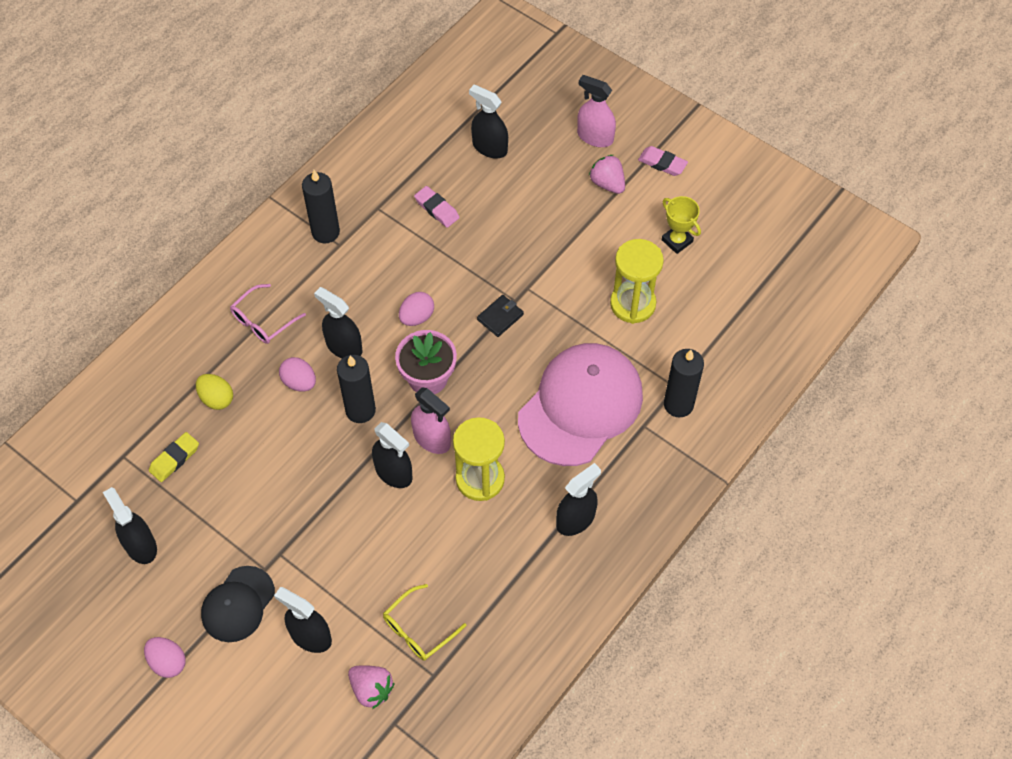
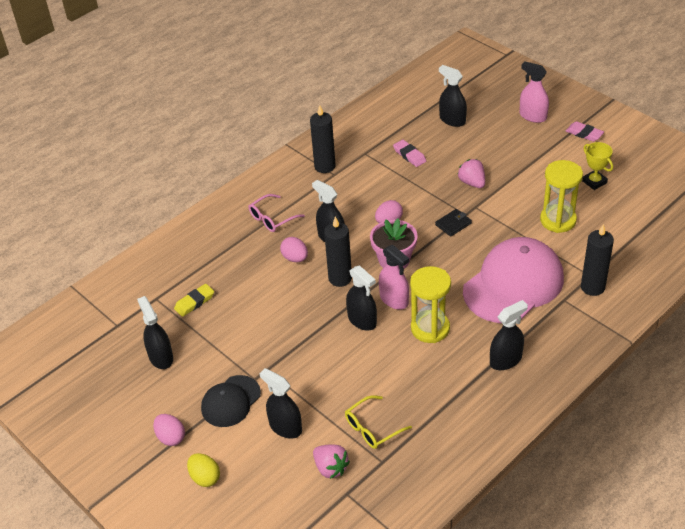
camera: 10 degrees right, 15 degrees down
yellow egg [196,374,233,410] -> yellow egg moved to [187,453,220,487]
pink strawberry [589,155,625,194] -> pink strawberry moved to [457,159,485,188]

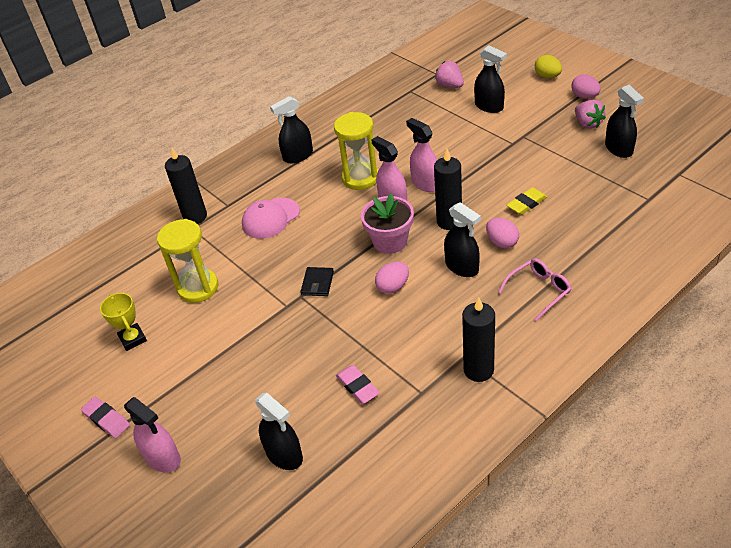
camera: 175 degrees left, 0 degrees up
yellow eraser [174,284,214,317] -> yellow eraser moved to [506,187,547,215]
black cap [201,375,261,427] -> none
yellow glasses [345,395,412,449] -> none
black spray bottle [346,265,377,330] -> pink spray bottle [406,118,437,192]
black wallet [435,209,472,237] -> black wallet turned 45 degrees counterclockwise [301,267,334,296]
pink strawberry [457,159,485,188] -> pink strawberry moved to [575,100,606,129]
pink cap [463,237,564,323] -> pink cap [242,198,300,239], size x0.55

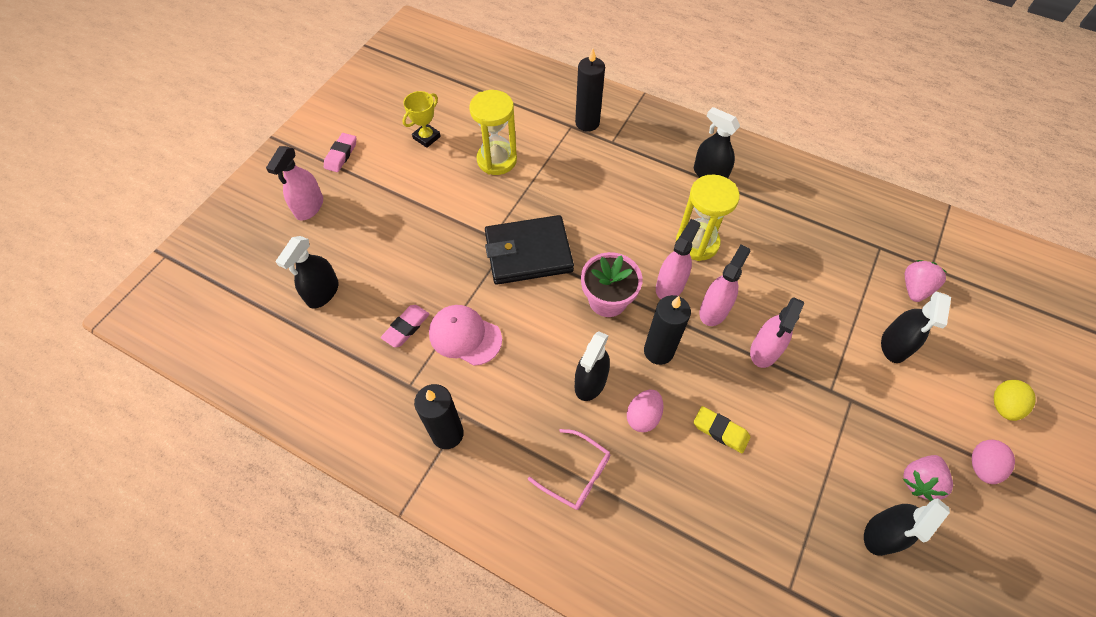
camera: 65 degrees right, 15 degrees up
pink cap [242,198,300,239] -> pink cap moved to [429,305,502,366]
black wallet [301,267,334,296] -> black wallet [485,215,574,285], size x2.22
pink egg [375,262,409,294] -> none
none -> pink spray bottle [750,298,804,368]

